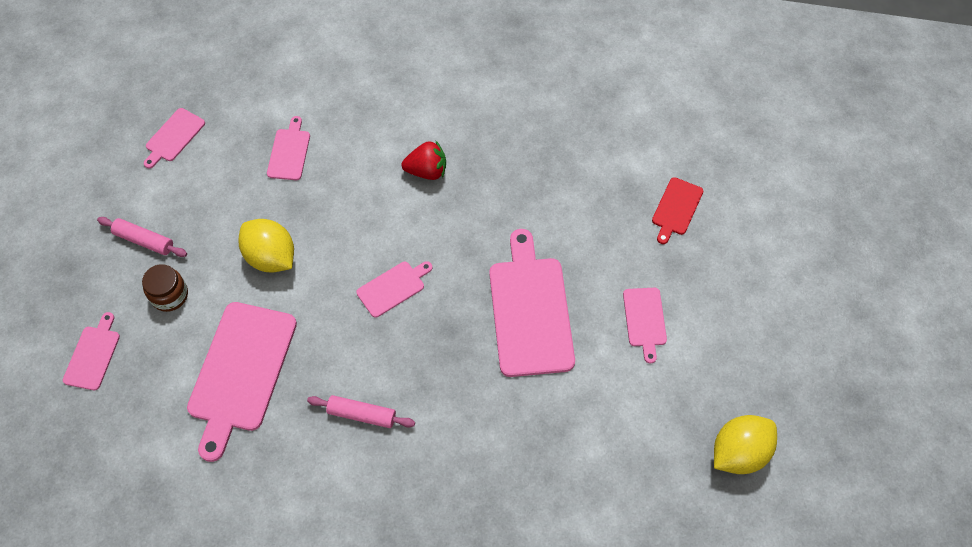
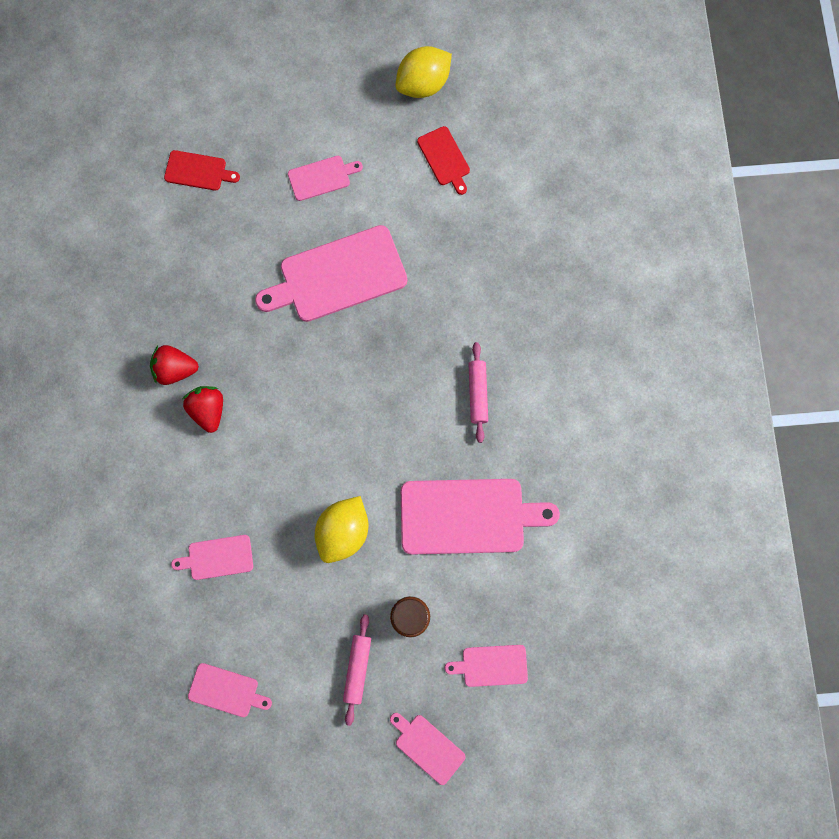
camera: 105 degrees left, 15 degrees up
pink cutting board [356,261,432,318] -> pink cutting board moved to [390,713,466,785]
yellow lemon [714,415,777,474] -> yellow lemon turned 75 degrees counterclockwise [396,46,452,98]
none -> red strawberry [150,345,199,385]
none -> red cutting board [417,126,470,195]

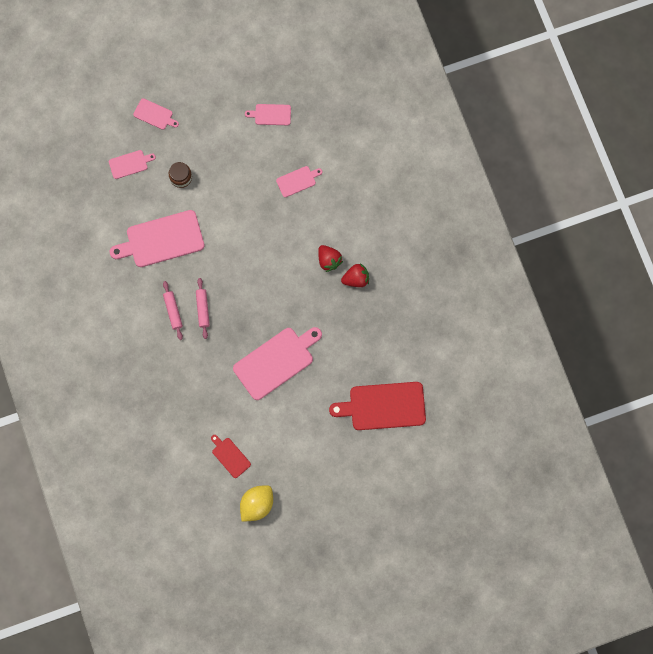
camera: 165 degrees right, 0 degrees up
red cutting board [164,150,240,191] -> red cutting board [329,382,426,430], size x1.98
pink cutting board [288,156,363,201] -> none
yellow lemon [315,496,369,563] -> none
pink rolling pin [343,614,371,726] -> pink rolling pin moved to [196,278,210,339]

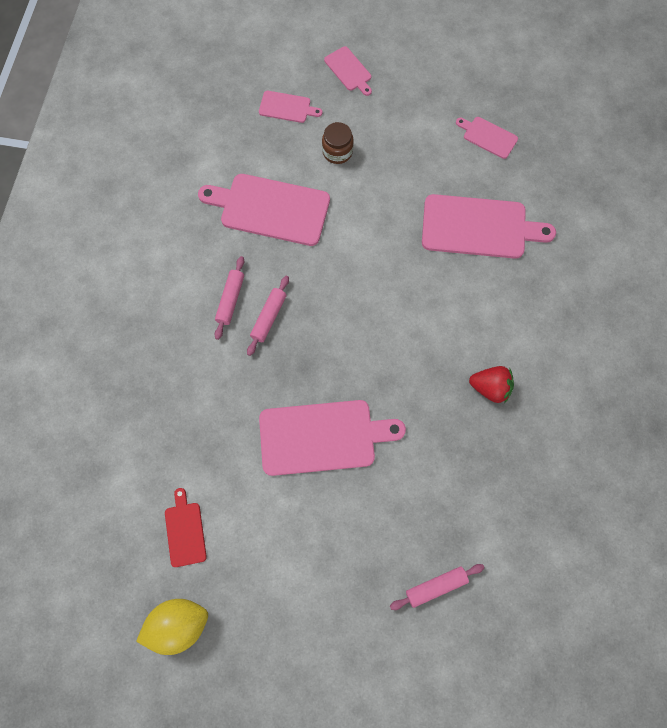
camera: 30 degrees right, 5 degrees down
pink cutting board [276,166,322,197] -> pink cutting board [422,194,556,259], size x1.98
red strawberry [318,245,343,272] -> none
red cutting board [329,382,426,430] -> pink rolling pin [390,564,484,610]

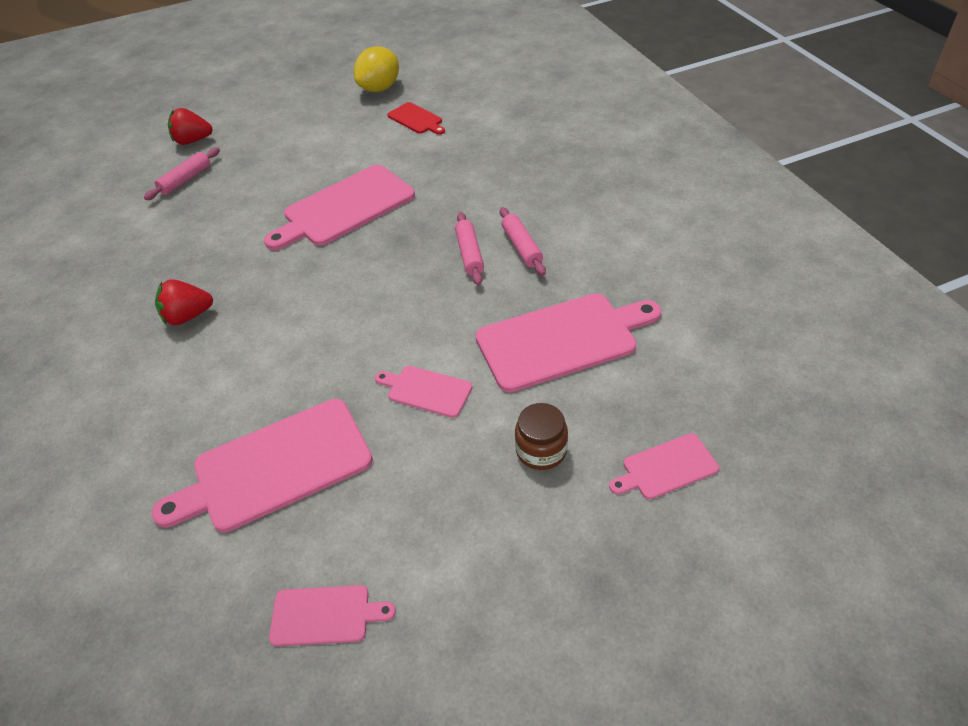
camera: 150 degrees right, 25 degrees down
pink cutting board [324,46,372,96] -> pink cutting board moved to [375,366,472,418]
none -> red strawberry [168,108,213,145]

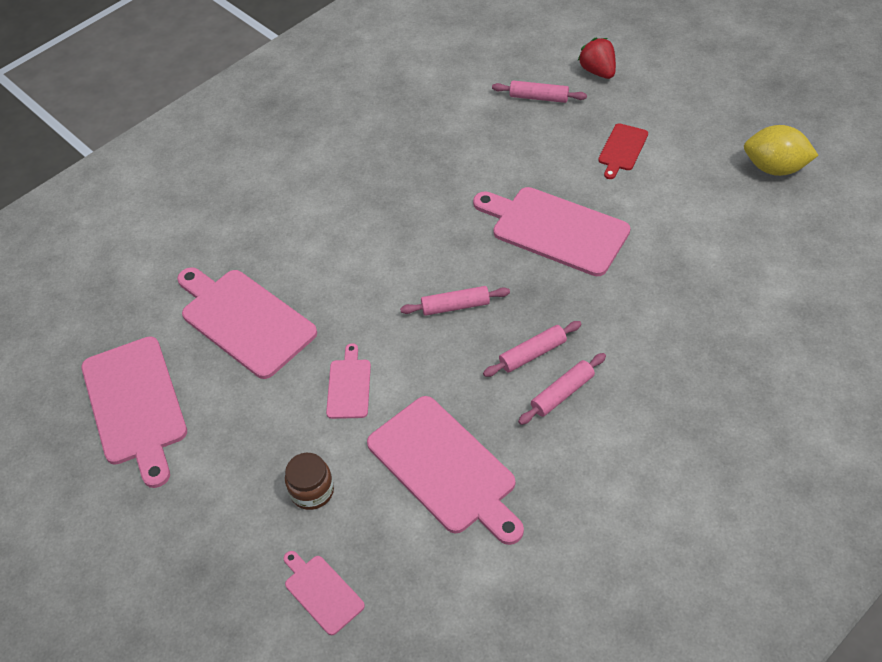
camera: 70 degrees right, 5 degrees up
red strawberry [155,279,213,325] -> none
pink cutting board [269,585,396,646] -> pink cutting board [81,336,187,488], size x1.98
red cutting board [387,102,445,135] -> red cutting board moved to [598,123,648,179]
none -> pink rolling pin [400,286,510,316]

